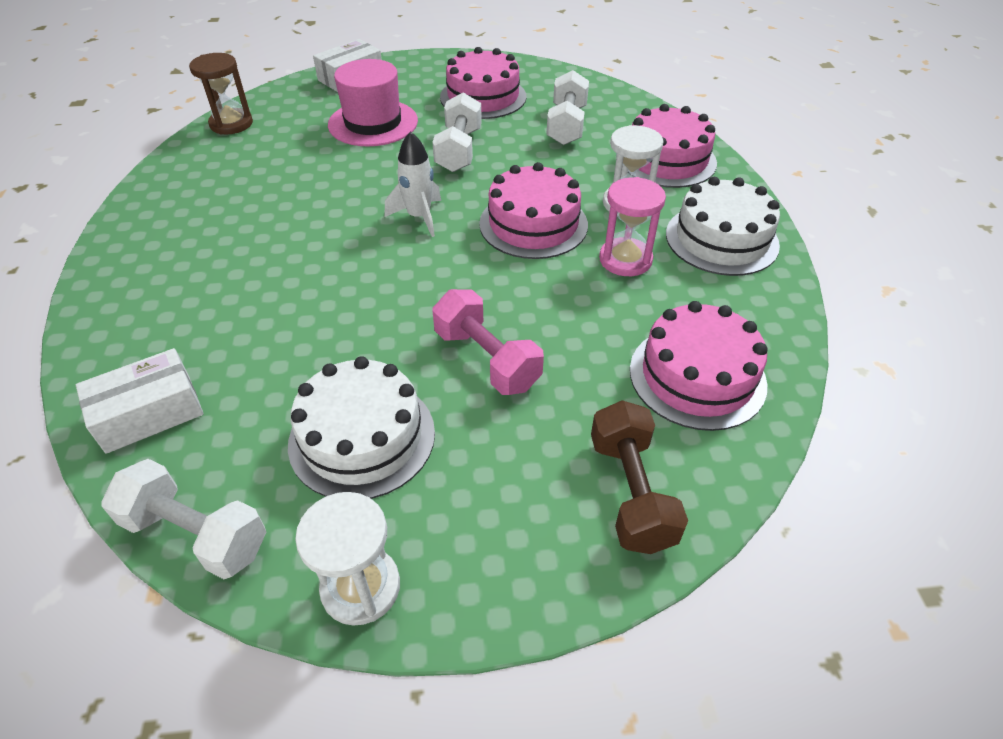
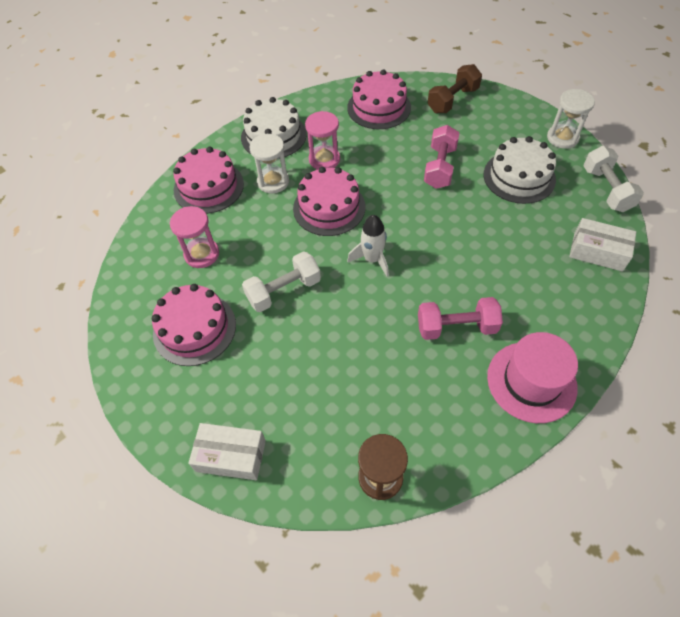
camera: 125 degrees left, 10 degrees up
pink hat [328,59,418,146] -> pink hat moved to [487,332,578,423]
white dumbbell [546,70,589,145] -> pink hourglass [170,206,219,268]
none -> pink dumbbell [418,297,503,340]

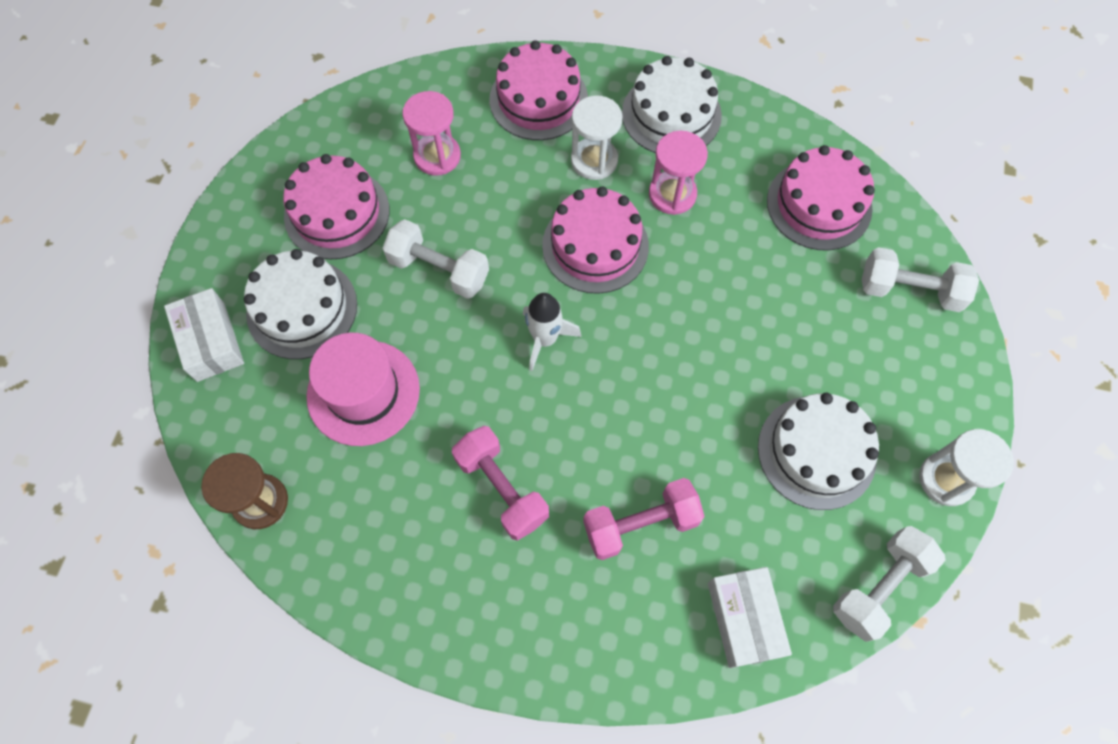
camera: 55 degrees right, 10 degrees up
pink dumbbell [424,125,460,189] -> pink dumbbell moved to [583,478,705,560]
brown dumbbell [427,64,482,113] -> white dumbbell [862,247,979,312]
pink hat [487,332,578,423] -> pink hat moved to [306,333,420,446]
none -> white cake [244,249,357,359]

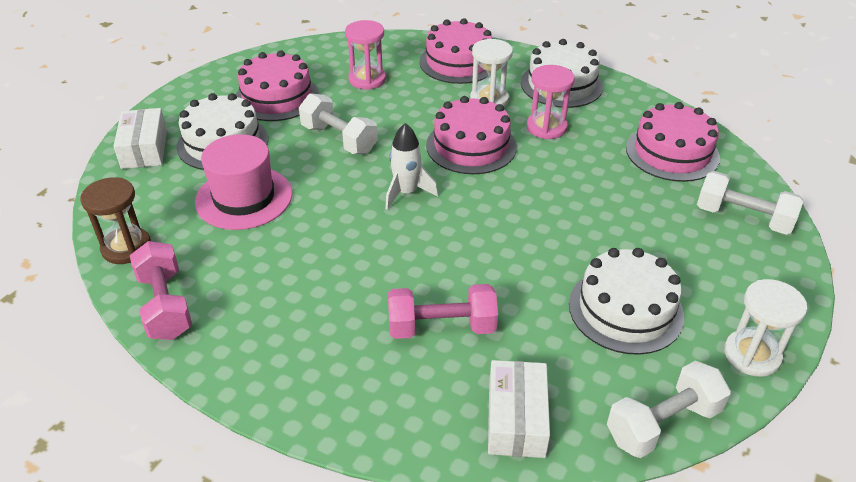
camera: 15 degrees right, 25 degrees down
pink dumbbell [452,426,549,541] -> pink dumbbell moved to [130,241,192,340]

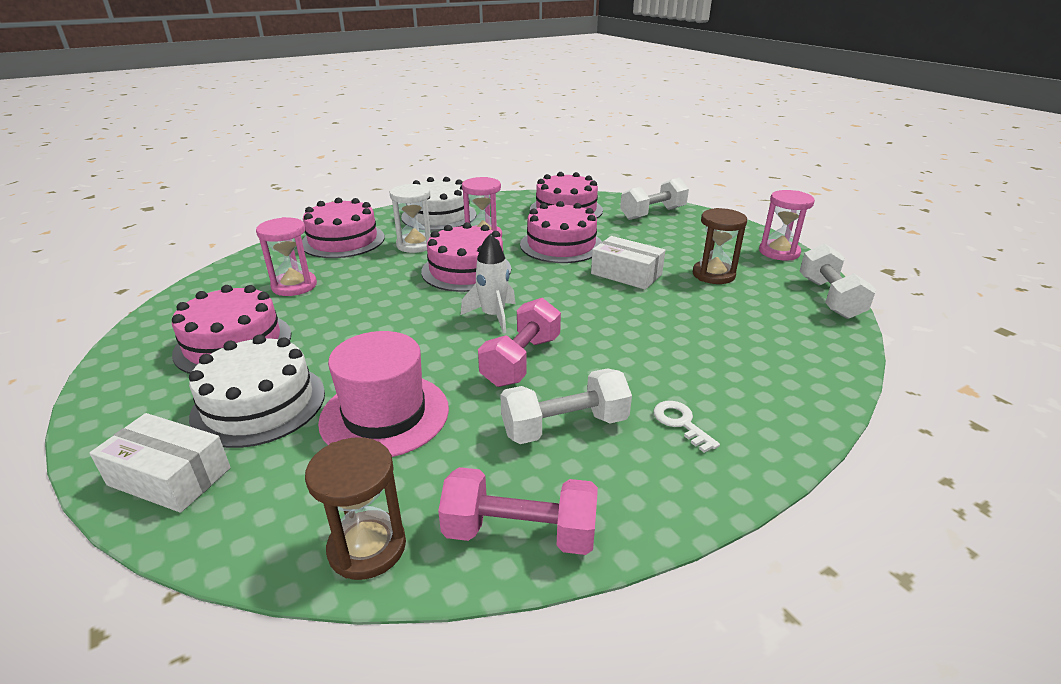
camera: 60 degrees left, 10 degrees down
white dumbbell [299,93,378,154] -> white dumbbell moved to [500,368,632,444]
pink dumbbell [388,284,498,339] -> pink dumbbell moved to [478,298,561,387]
white box [488,360,550,458] -> white box moved to [591,236,665,290]
white cake [569,248,684,355] -> brown hourglass [693,208,747,284]
white hourglass [724,279,807,377] -> pink hourglass [759,190,815,261]
none -> pink cake [520,201,602,263]
none -> white key [653,401,720,453]

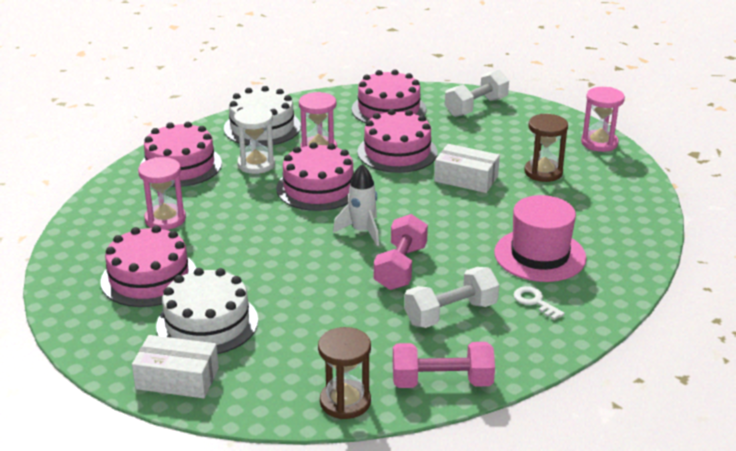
camera: 10 degrees left, 0 degrees up
pink hat [318,331,449,457] -> pink hat moved to [494,195,586,282]
white dumbbell [800,243,876,319] -> none

